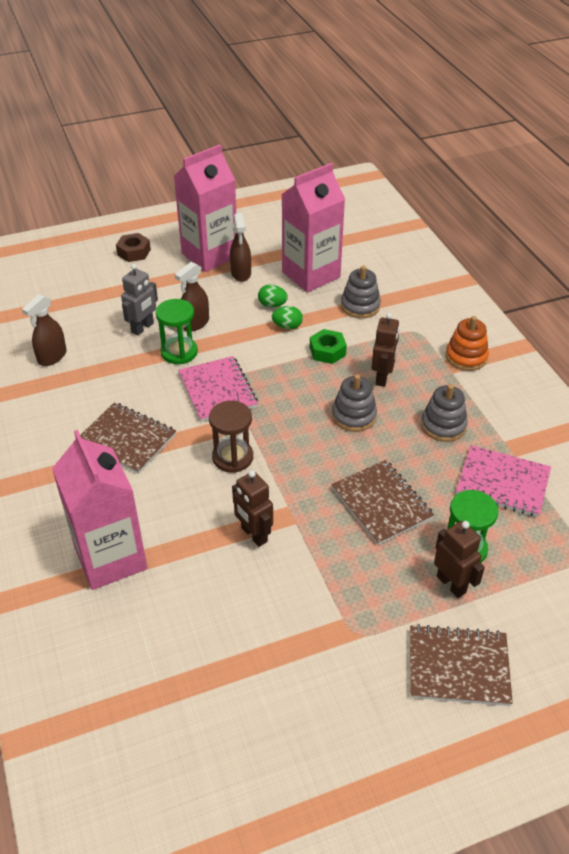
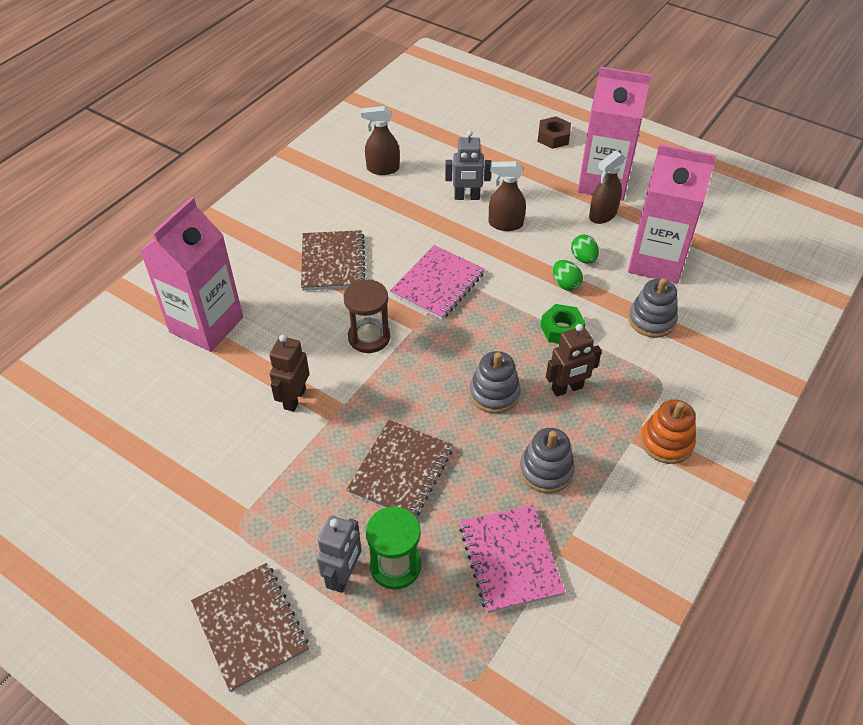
camera: 55 degrees right, 5 degrees up
green hourglass [156,299,198,364] -> none
brown robot [434,521,485,598] -> grey robot [317,515,362,593]

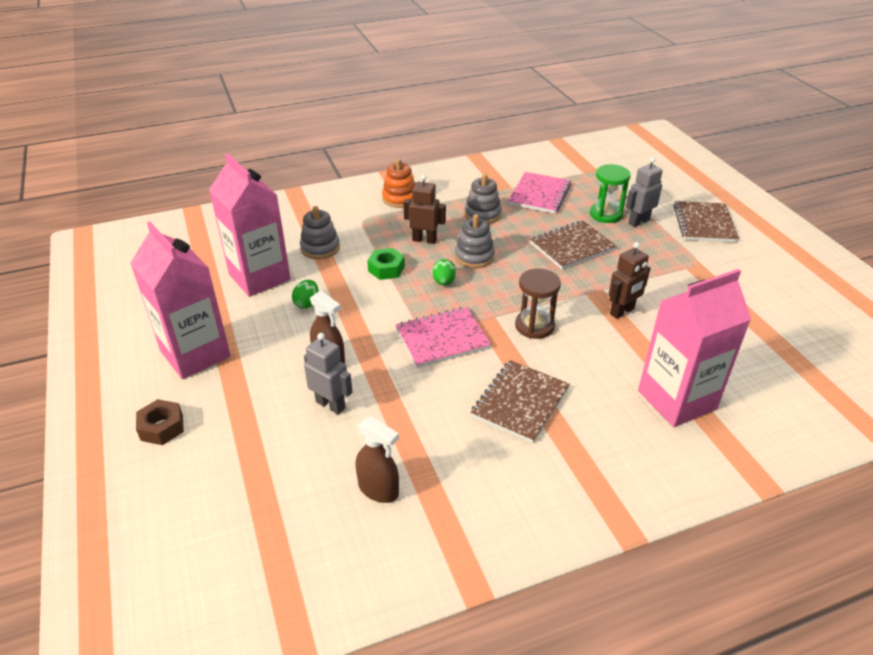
camera: 145 degrees left, 10 degrees down
green egg [553,260,583,291] -> green egg moved to [432,259,456,285]
brown spray bottle [589,151,625,224] -> none

